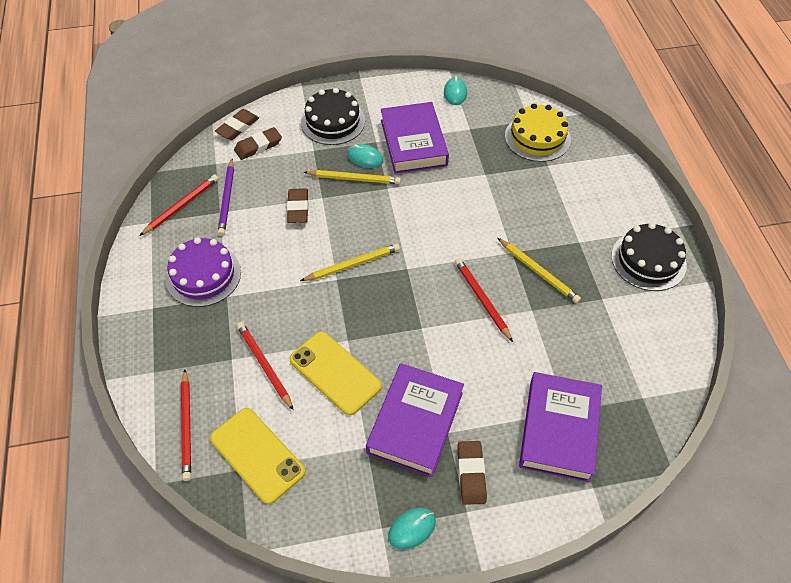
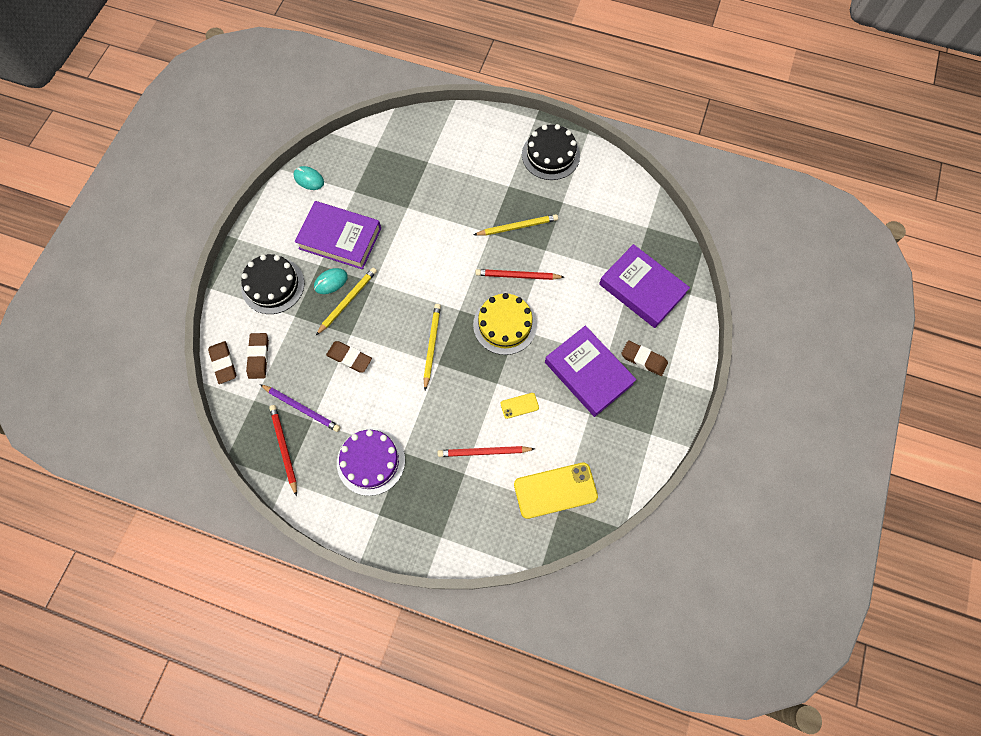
camera: 60 degrees left, 15 degrees up
red pencil [181,370,191,481] -> none
yellow phone [289,331,382,415] -> yellow phone [500,393,539,419], size x0.48
turquoise mouse [388,508,436,550] -> none
yellow cake [505,103,571,162] -> yellow cake moved to [473,293,537,355]

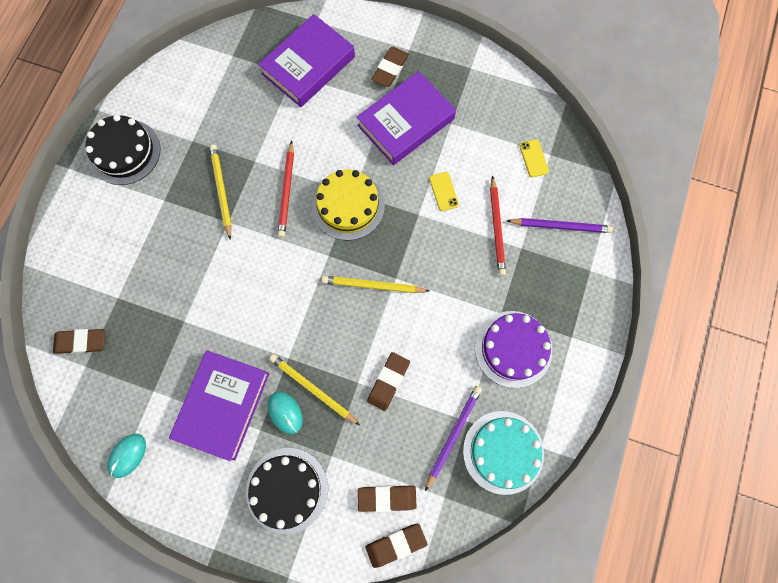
camera: 90 degrees left, 5 degrees up
red pencil [269,405,297,496] -> turquoise cake [463,411,544,495]
yellow phone [514,462,598,519] -> yellow phone [519,139,549,177], size x0.48
none -> brown eraser [53,329,105,354]
none -> purple pencil [506,218,613,233]

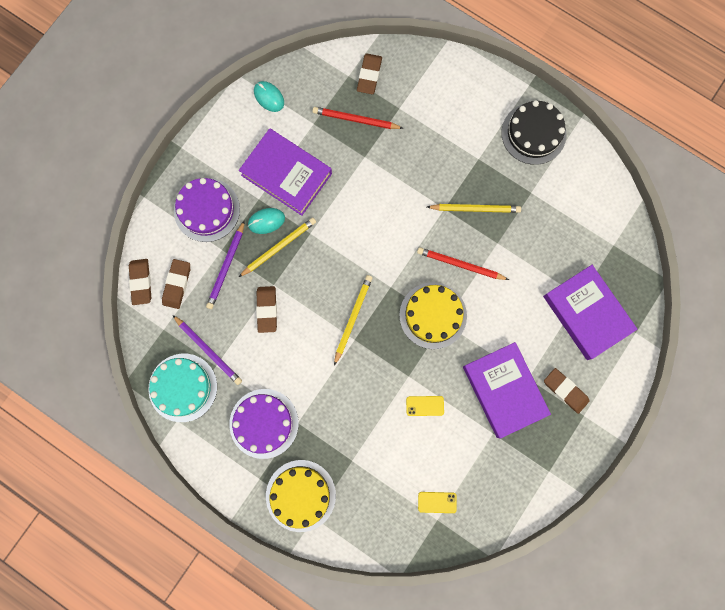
camera: 105 degrees right, 5 degrees up
black cake [246,448,328,534] -> purple cake [174,178,240,242]
brown eraser [367,352,410,411] -> brown eraser turned 45 degrees clockwise [256,286,277,333]
red pencil [490,175,506,276] -> red pencil moved to [313,107,404,129]
purple pencil [506,218,613,233] -> purple pencil moved to [206,220,245,309]
none -> yellow cake [266,460,336,532]

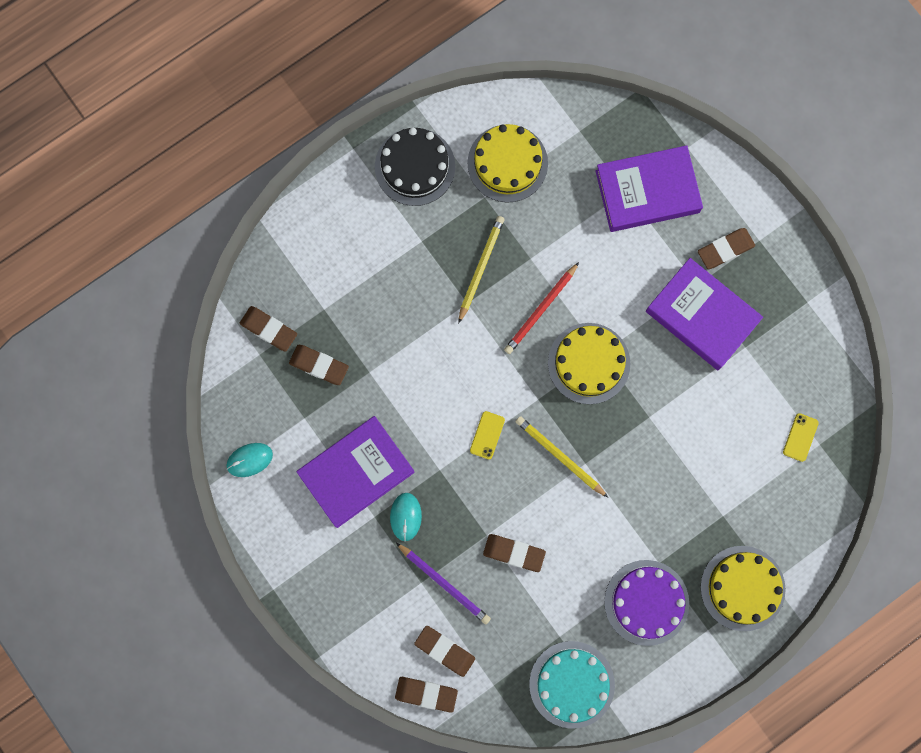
camera: 70 degrees left, 0 degrees up
purple pencil [173,315,242,385] -> none
purple cake [174,178,240,242] -> none
yellow pencil [239,218,316,277] -> none
red pencil [313,107,404,129] -> brown eraser [289,345,349,385]
yellow phone [406,396,444,416] -> yellow phone moved to [470,411,505,459]
purple book [463,342,551,438] -> purple book turned 45 degrees clockwise [646,258,763,370]
none -> yellow cake [468,124,548,203]

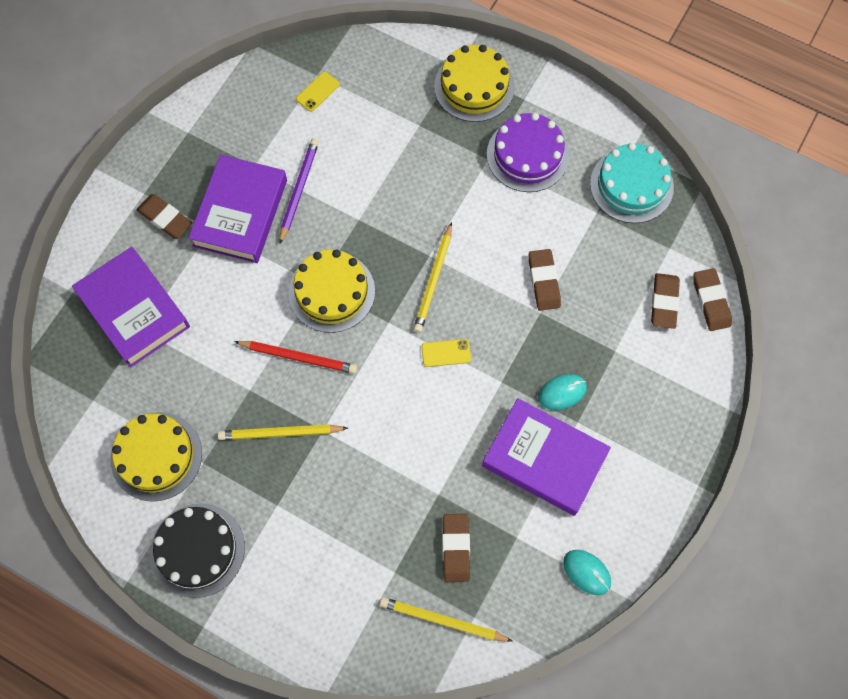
camera: 115 degrees left, 10 degrees down
brown eraser [240,306,297,352] -> yellow pencil [380,597,512,642]
purple pencil [396,543,491,624] -> purple pencil moved to [279,139,319,244]
yellow phone [783,413,819,462] -> yellow phone turned 45 degrees counterclockwise [296,72,340,112]

